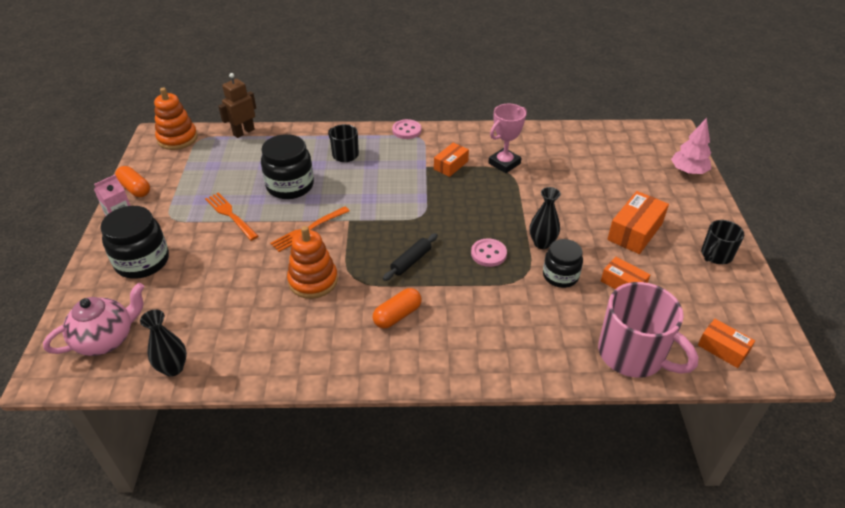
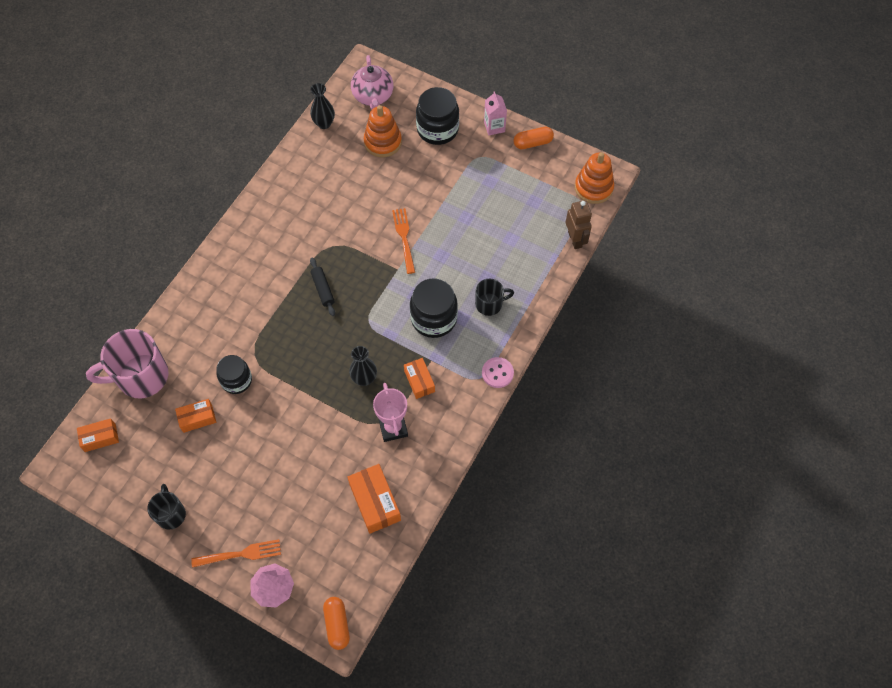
camera: 120 degrees right, 20 degrees up
orange fork [205,193,258,241] -> orange fork moved to [191,539,281,568]
black jar [261,134,314,199] -> black jar moved to [410,279,458,338]
orange stacking toy [287,226,338,299] -> orange stacking toy moved to [364,105,402,157]
orange capsule [373,288,422,329] -> orange capsule moved to [323,597,350,650]
pink button [471,238,507,267] -> none
black vase [530,187,561,249] -> black vase moved to [349,346,377,386]
orange box [607,191,669,254] -> orange box moved to [347,464,401,534]

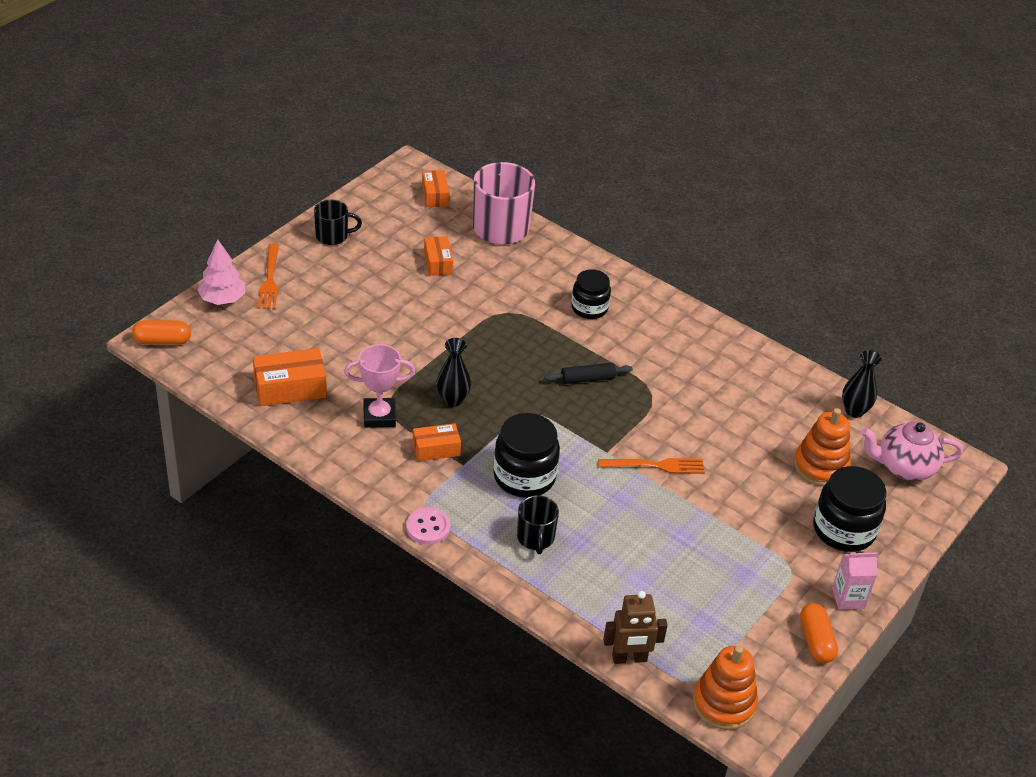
camera: 95 degrees right, 20 degrees down
black jar [216,355,252,394] -> black jar moved to [571,269,611,319]

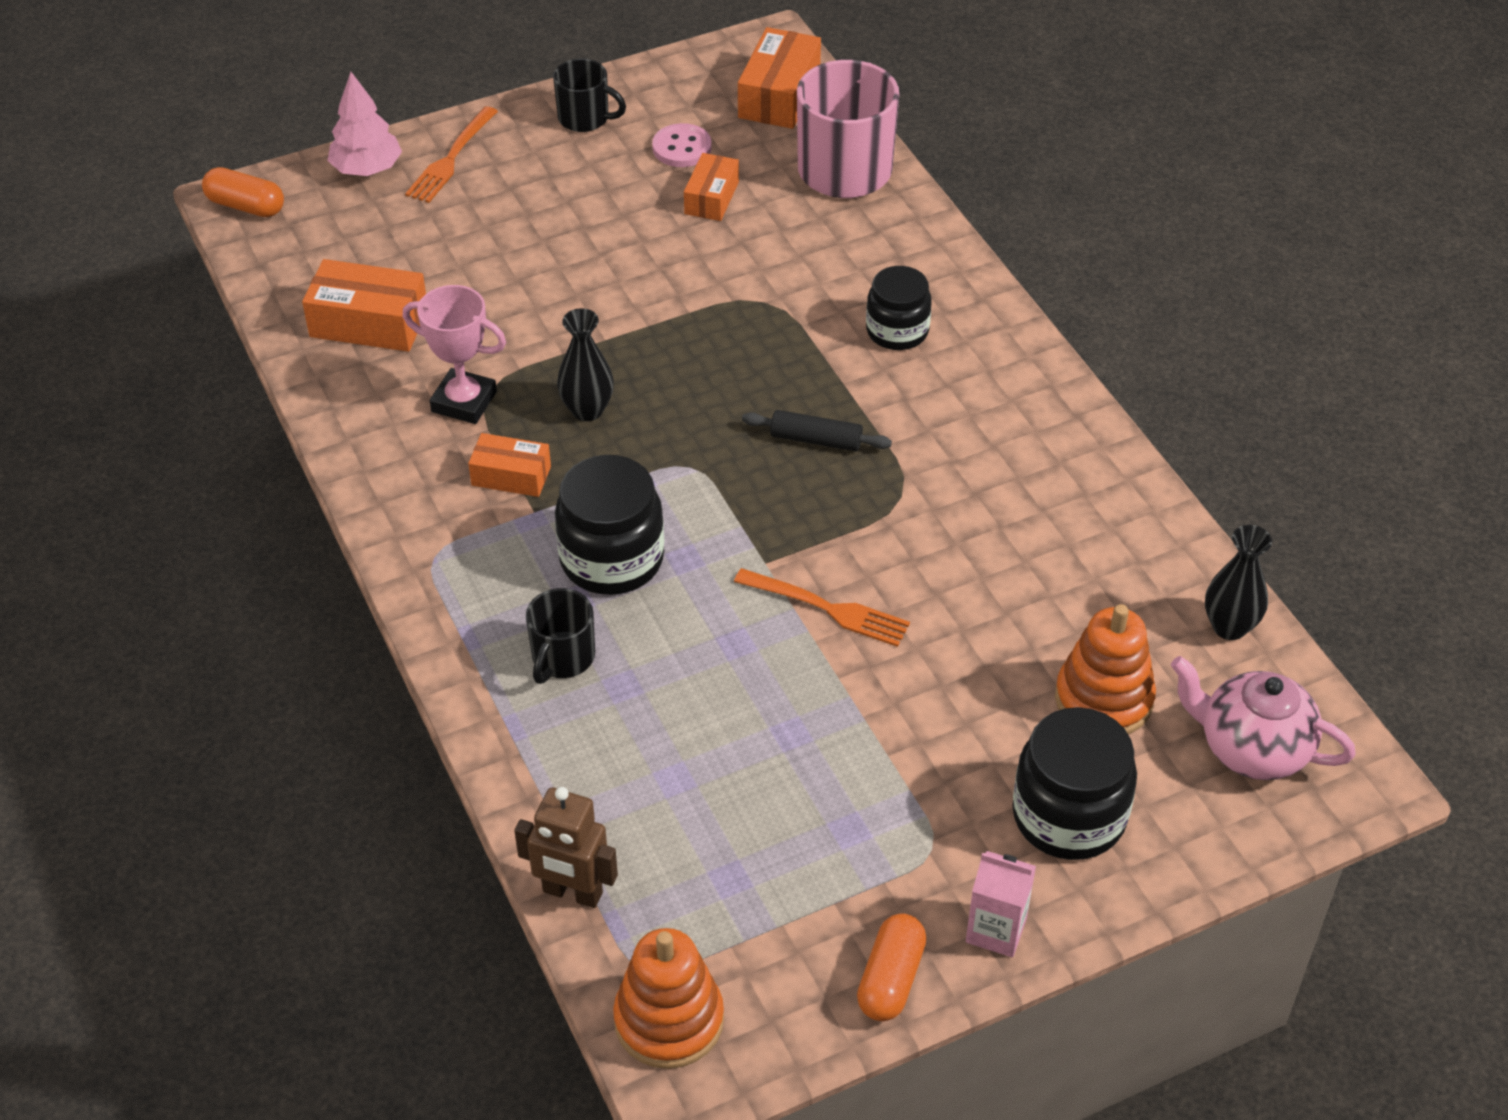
camera: 30 degrees right, 5 degrees up
pink button [406,507,450,545] -> pink button moved to [652,123,712,167]
orange box [422,170,449,207] -> orange box [738,27,821,129], size x1.58

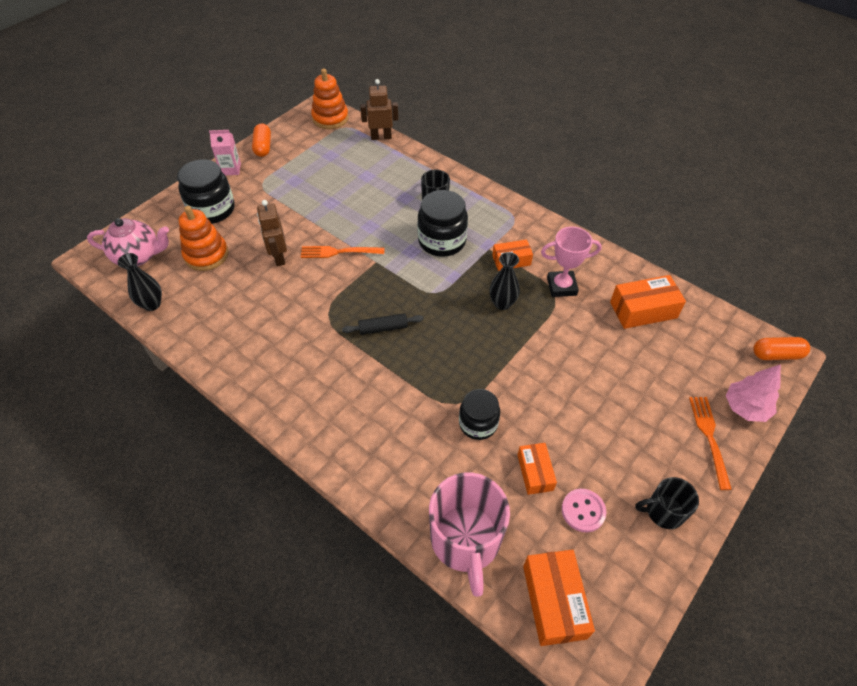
camera: 155 degrees right, 5 degrees up
black jar [866,266,932,350] -> black jar moved to [459,389,500,440]
none -> brown robot [257,200,287,266]

